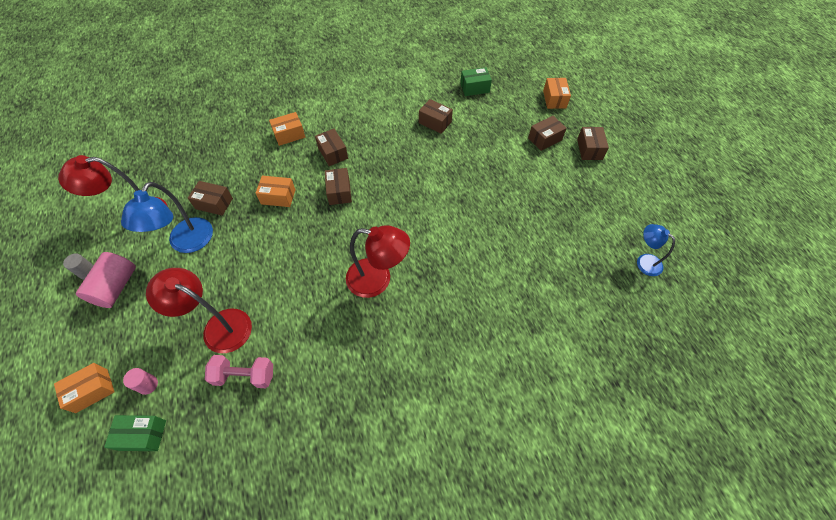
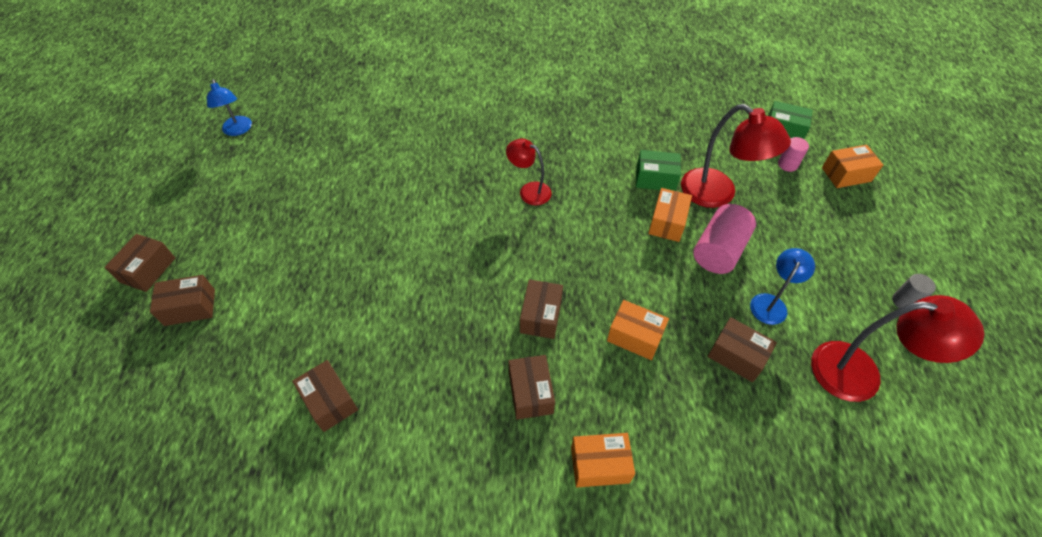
camera: 160 degrees left, 5 degrees down
pink cylinder [76,252,136,308] -> pink cylinder moved to [693,204,756,274]
blue lamp [121,182,213,253] -> blue lamp [750,248,815,325], size x0.59
pink dumbbell [205,355,273,388] -> none
red lamp [346,225,410,298] -> red lamp [506,139,552,206], size x0.59
green box [460,67,492,96] -> green box moved to [636,150,681,191]
orange box [543,78,571,109] -> orange box moved to [648,188,692,242]

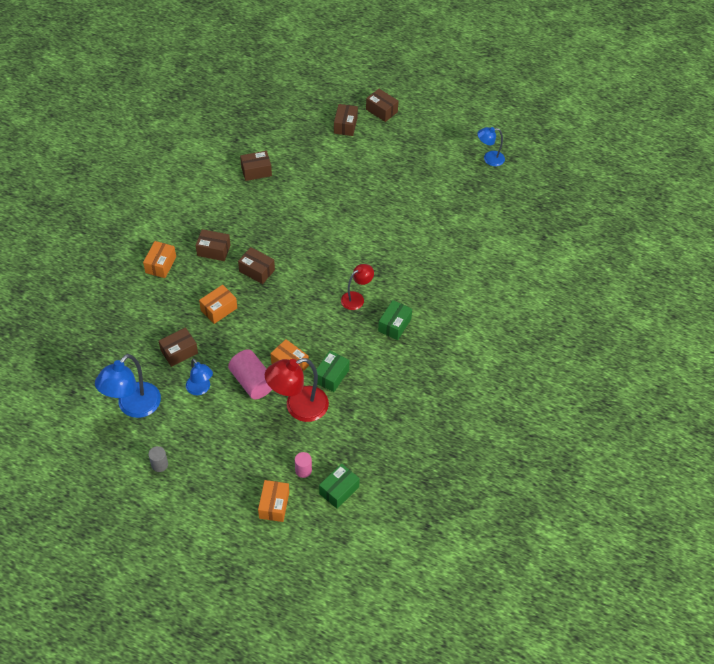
camera: 110 degrees right, 0 degrees up
red lamp [811,295,984,402] -> blue lamp [95,354,161,418]
none -> green box [378,300,412,340]

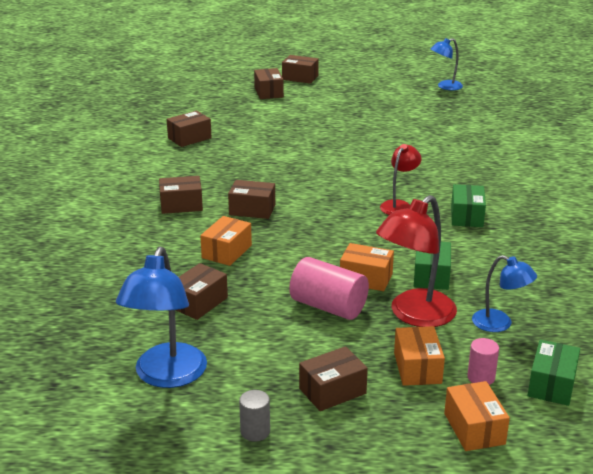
camera: 20 degrees left, 25 degrees down
orange box [143,241,176,278] -> orange box moved to [394,326,445,386]
blue lamp [186,358,213,395] -> blue lamp moved to [472,255,537,332]
none -> brown box [299,346,368,411]

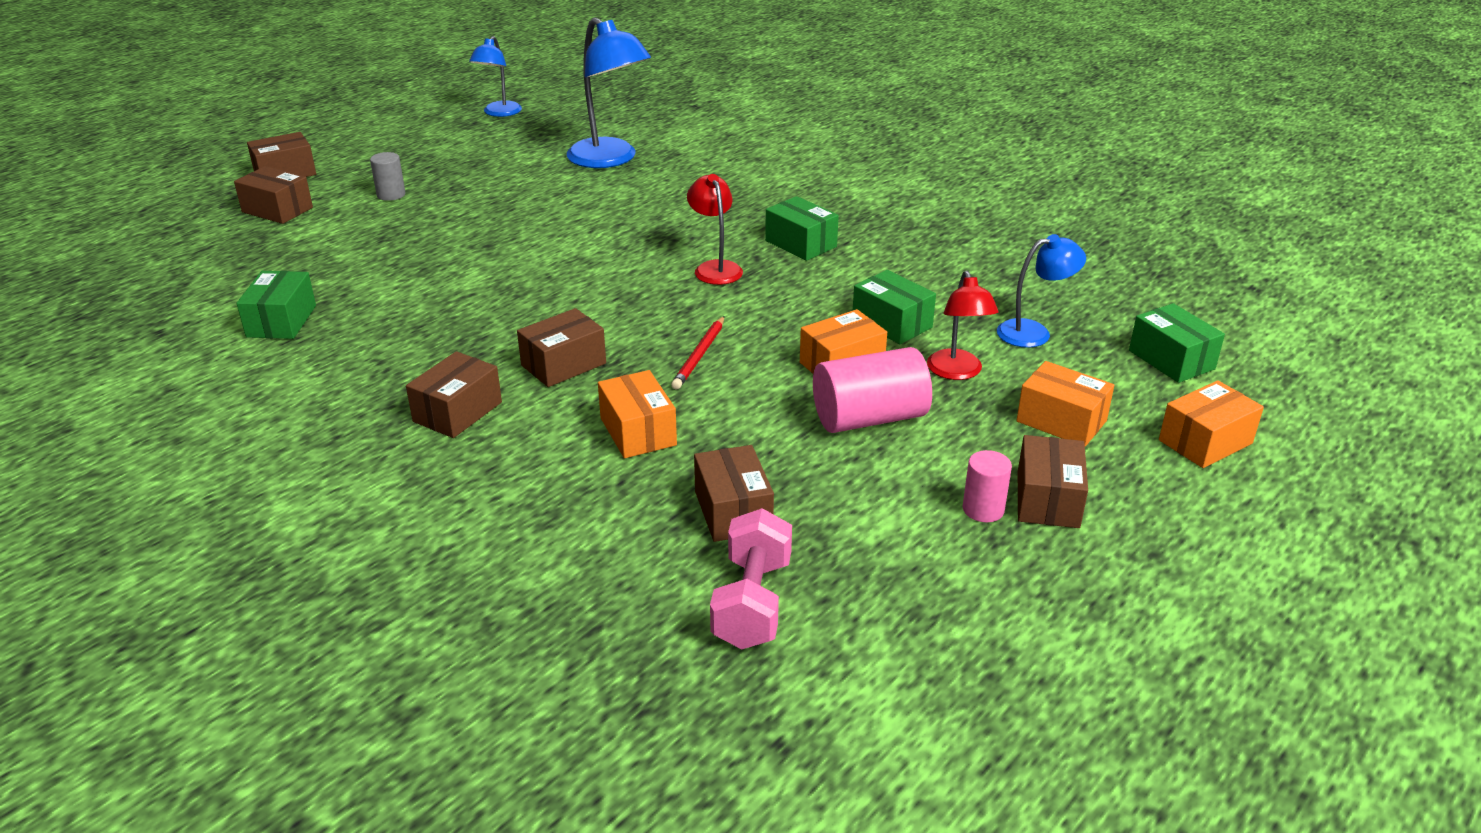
camera: 50 degrees left, 5 degrees up
blue lamp [116,247,207,388] -> blue lamp moved to [566,17,651,168]
brown box [167,111,212,147] -> green box [237,271,316,339]
grey cylinder [239,390,270,442] -> grey cylinder moved to [370,152,405,201]
red lamp [376,195,457,327] -> red lamp [927,271,998,380], size x0.59
orange box [444,381,510,451] -> orange box turned 60 degrees counterclockwise [1159,380,1264,468]
pink cylinder [467,338,499,385] -> pink cylinder moved to [963,450,1012,522]
none -> red pencil [671,316,724,389]
none -> pink dumbbell [710,508,792,649]

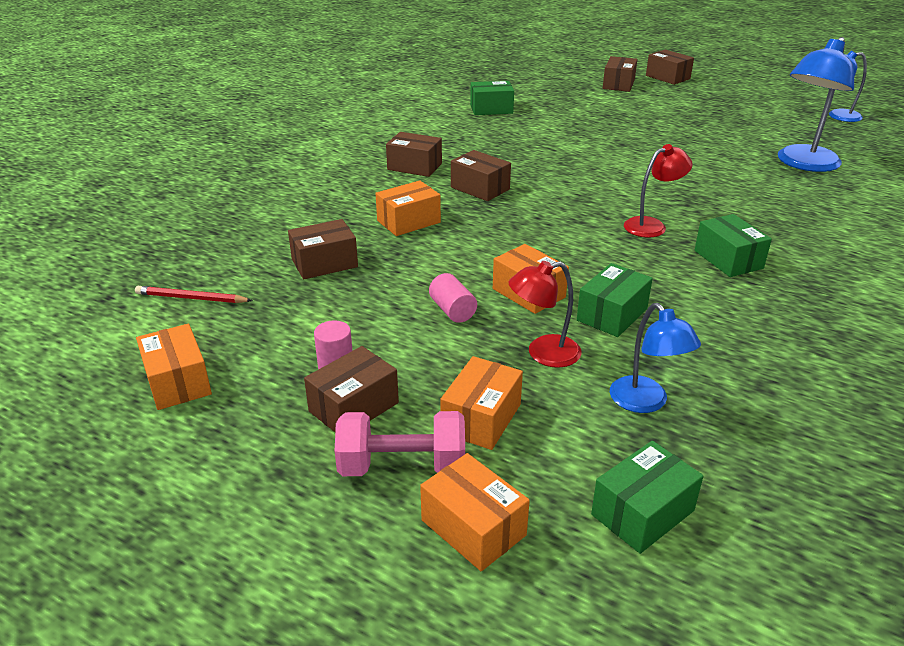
camera: 80 degrees right, 0 degrees up
grey cylinder [370,152,405,201] -> none
red pencil [671,316,724,389] -> red pencil moved to [135,286,253,303]
pink dumbbell [710,508,792,649] -> pink dumbbell moved to [335,411,465,476]
green box [765,196,839,261] -> green box turned 60 degrees counterclockwise [694,214,772,277]
pink cylinder [813,347,932,433] -> pink cylinder [429,273,477,323], size x0.54
brown box [1018,435,1088,528] -> brown box turned 45 degrees counterclockwise [304,346,399,432]
none -> orange box [136,324,212,410]

